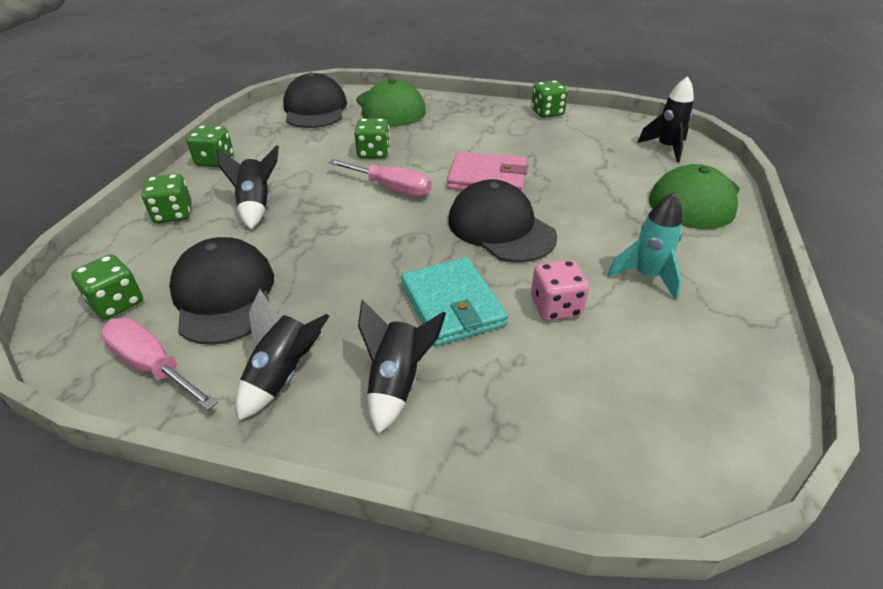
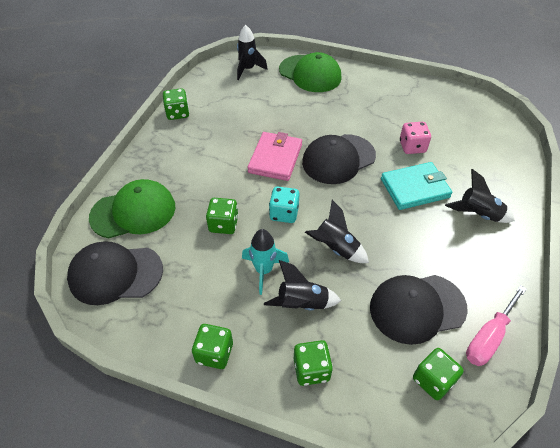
camera: 85 degrees left, 10 degrees up
black rocket [236,289,330,421] -> black rocket moved to [305,200,369,263]
pink screwdriver [328,159,431,197] -> turquoise dice [269,186,299,223]
turquoise rocket [607,192,683,300] -> turquoise rocket moved to [242,229,289,295]

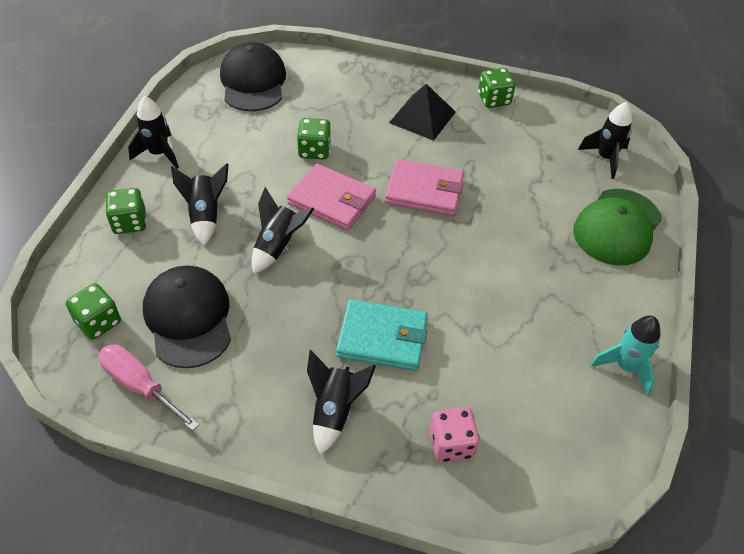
camera: 85 degrees right, 0 degrees up
green cap [89,179,175,239] -> none
green dice [192,324,233,369] -> black rocket [128,96,179,169]
turquoise rocket [242,229,289,295] -> turquoise rocket moved to [590,315,660,396]
turquoise dice [269,186,299,223] -> pink wallet [287,164,376,231]
black cap [302,134,376,184] -> none
turquoise wallet [381,162,452,210] -> turquoise wallet turned 60 degrees counterclockwise [336,299,428,371]
pink dice [400,122,431,154] -> pink dice moved to [430,407,479,462]
none -> black pyramid [389,84,456,141]

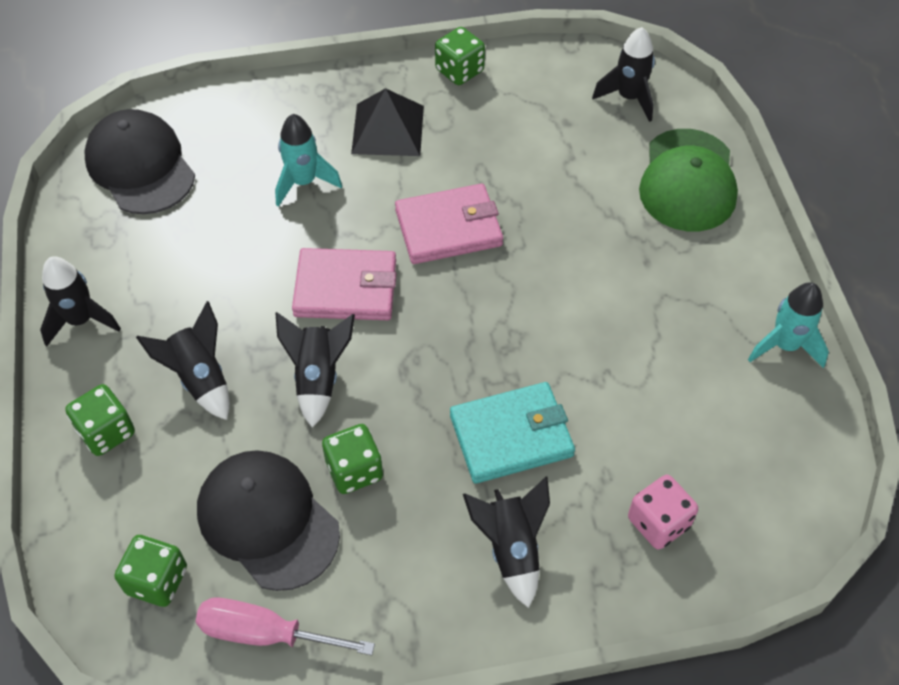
camera: 25 degrees left, 5 degrees up
green dice [297,118,331,160] -> green dice moved to [322,424,383,494]
none -> turquoise rocket [275,114,342,207]

